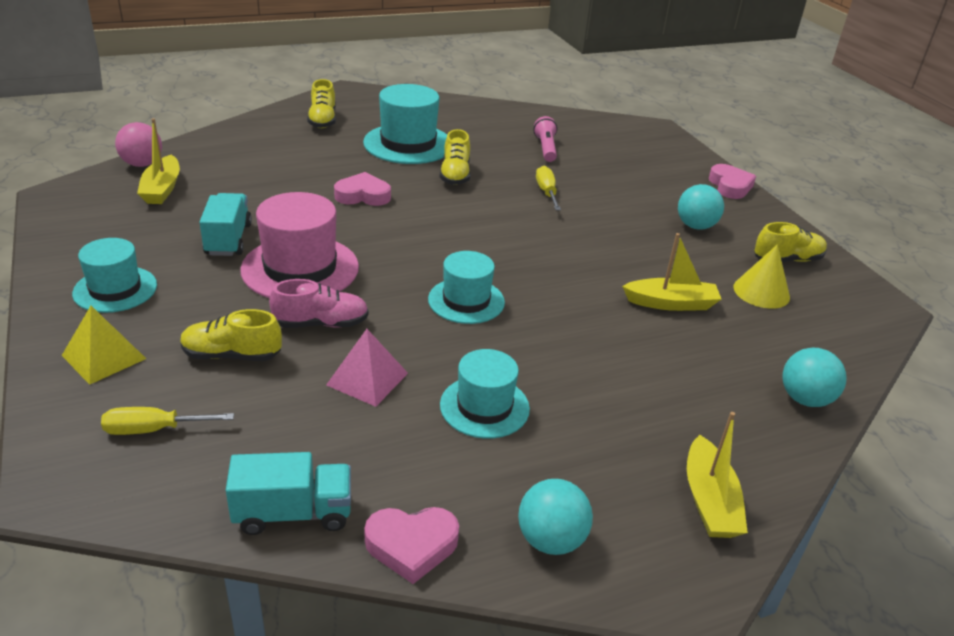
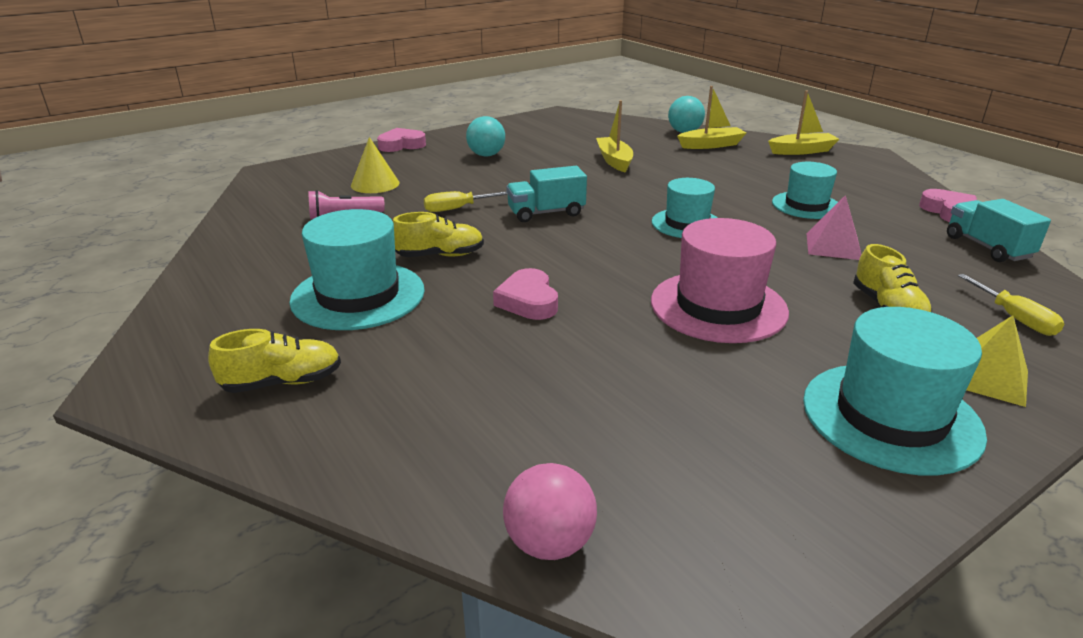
camera: 100 degrees left, 5 degrees down
turquoise hat [72,238,157,313] -> turquoise hat [803,307,987,475], size x1.56
yellow boat [137,118,180,204] -> yellow boat moved to [677,86,746,149]
turquoise truck [200,193,252,256] -> turquoise truck moved to [506,166,587,222]
pink shoe [269,279,369,328] -> none
turquoise ball [518,479,593,555] -> none
yellow cone [733,244,790,309] -> yellow cone moved to [351,137,399,193]
yellow shoe [754,222,827,262] -> none

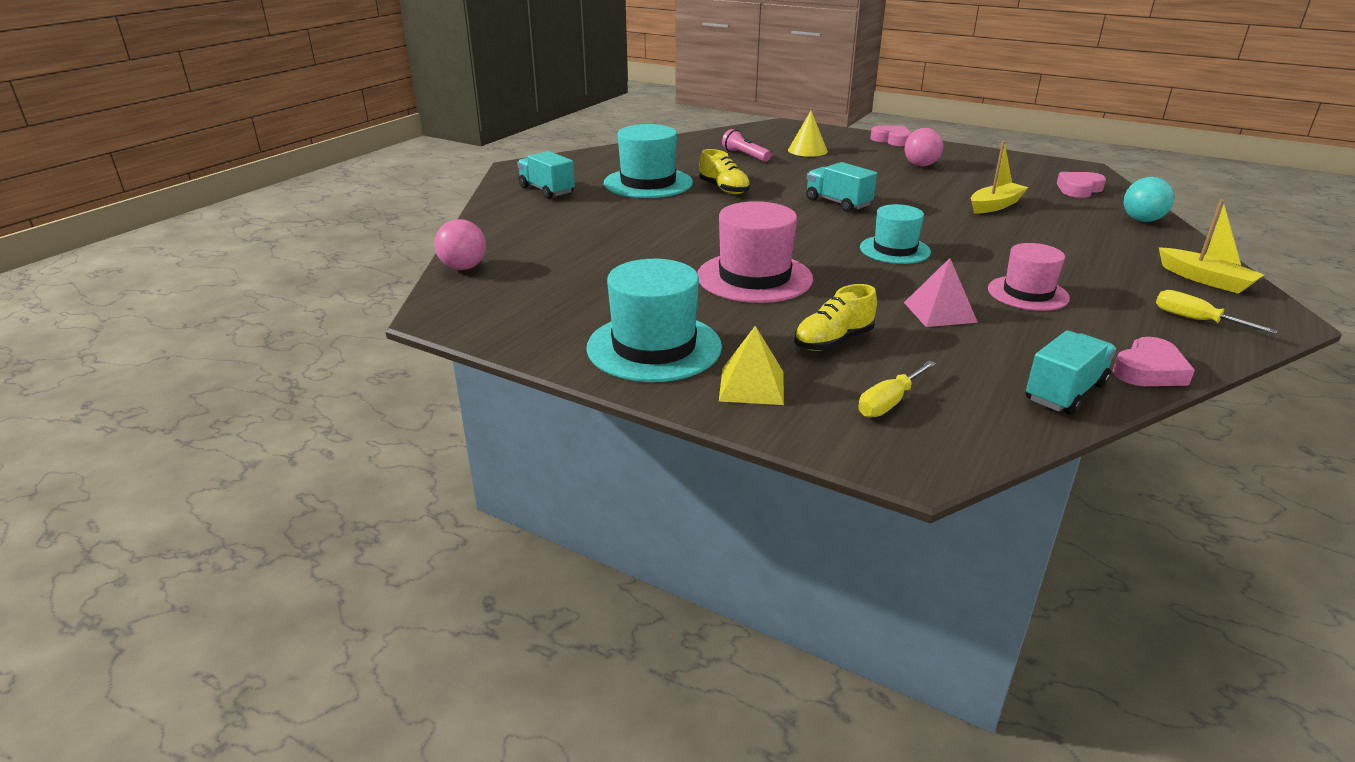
camera: 65 degrees right, 0 degrees up
yellow shoe [208,329,341,393] -> turquoise truck [517,151,575,199]
yellow screwdriver [424,191,507,212] -> yellow screwdriver moved to [1156,290,1277,334]
turquoise ball [466,116,505,156] -> pink ball [905,128,943,167]
pink heart [493,268,558,320] -> pink heart moved to [1057,172,1106,198]
yellow boat [677,86,746,149] -> none
turquoise hat [772,162,838,219] -> pink hat [988,243,1070,311]

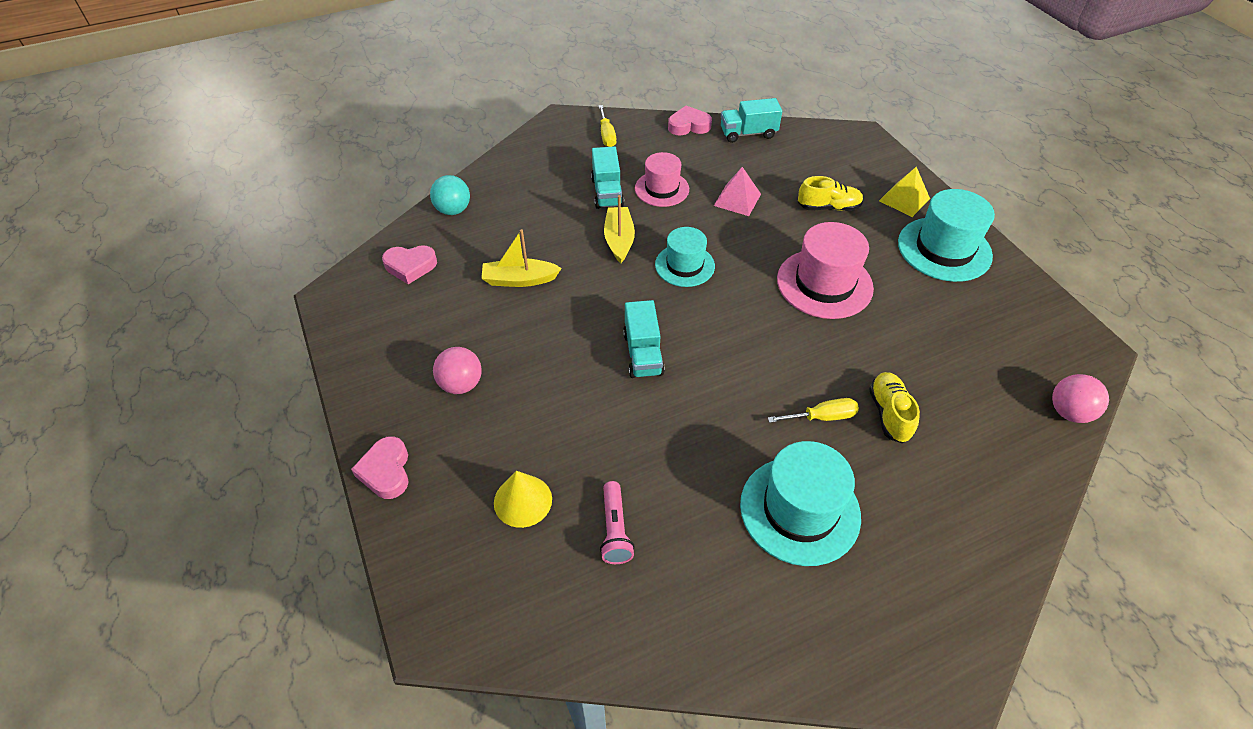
camera: 145 degrees left, 20 degrees up
turquoise truck [517,151,575,199] -> turquoise truck moved to [591,146,624,209]
yellow shoe [699,149,750,194] -> yellow shoe moved to [869,372,920,443]
yellow screwdriver [858,360,936,418] -> yellow screwdriver moved to [768,398,859,423]
yellow boat [1159,199,1264,294] -> yellow boat moved to [604,195,635,263]

